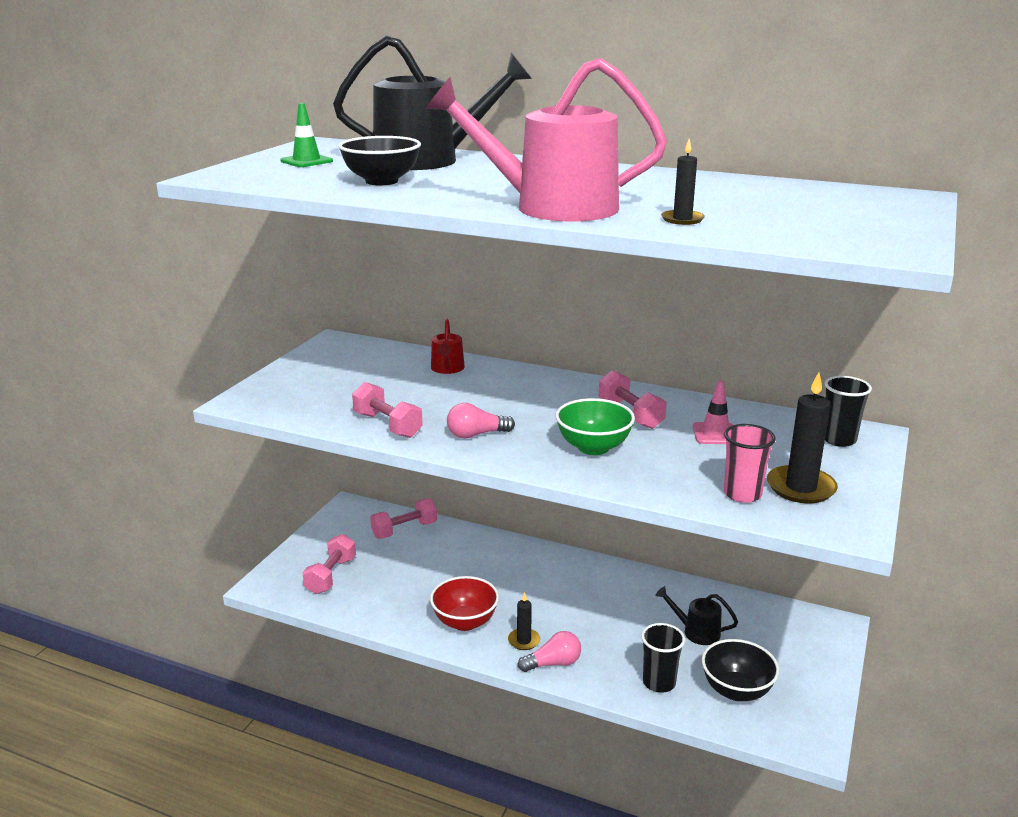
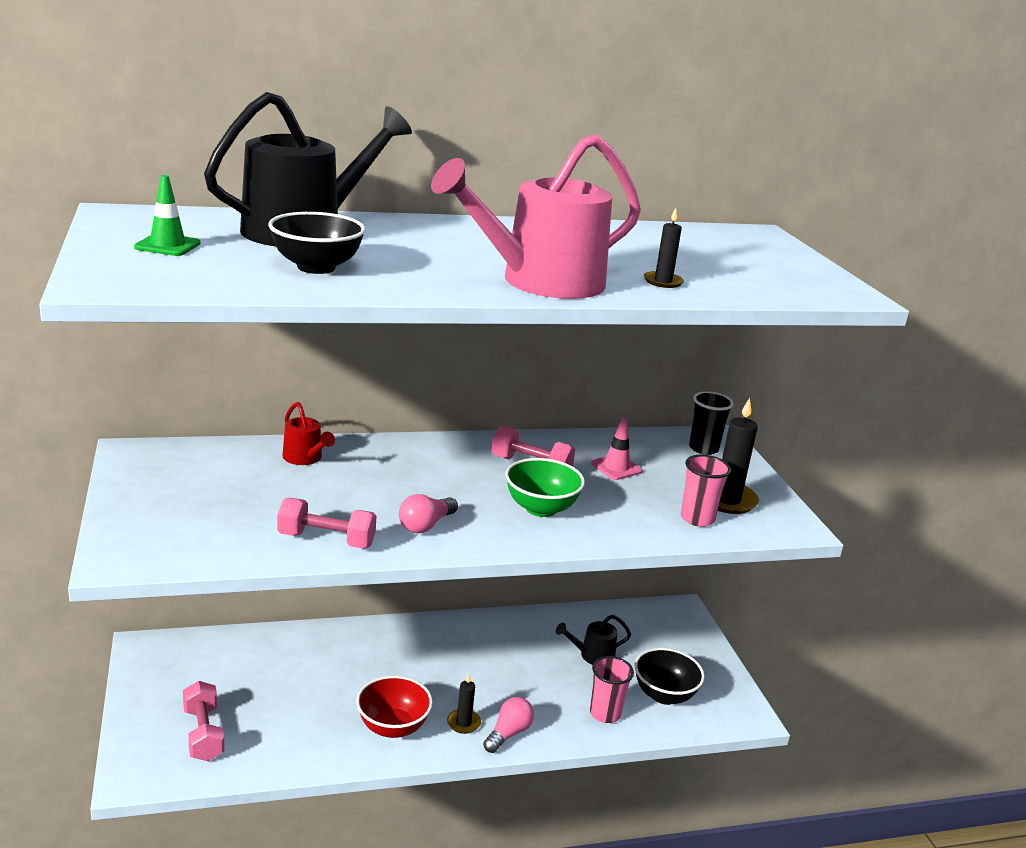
camera: 40 degrees left, 0 degrees up
pink dumbbell [370,498,437,539] -> none
black cup [641,623,685,693] -> pink cup [590,656,634,723]

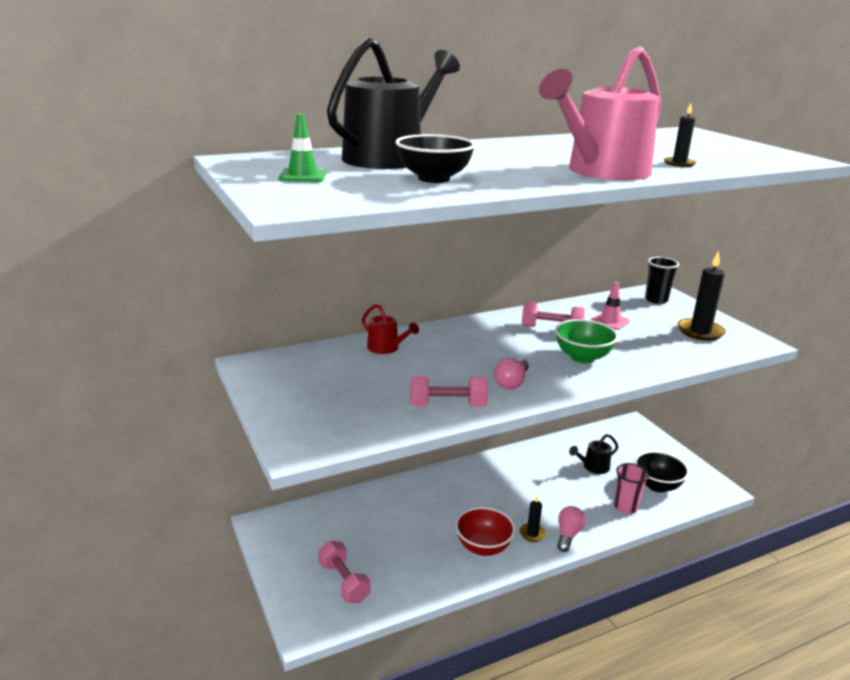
camera: 10 degrees left, 0 degrees up
pink cup [681,455,731,527] -> none

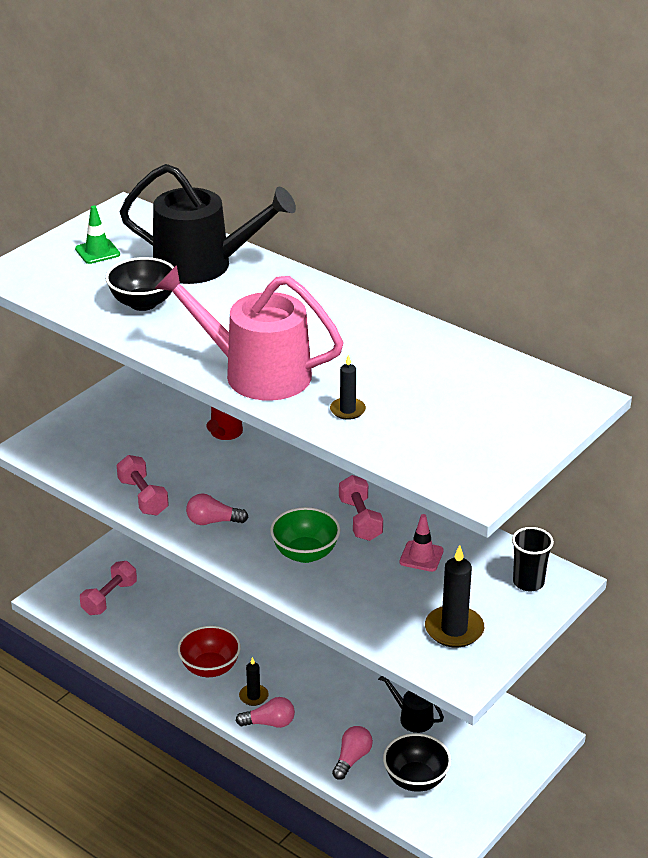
camera: 65 degrees right, 10 degrees up
pink cup [614,463,649,514] -> pink light bulb [332,726,373,780]

